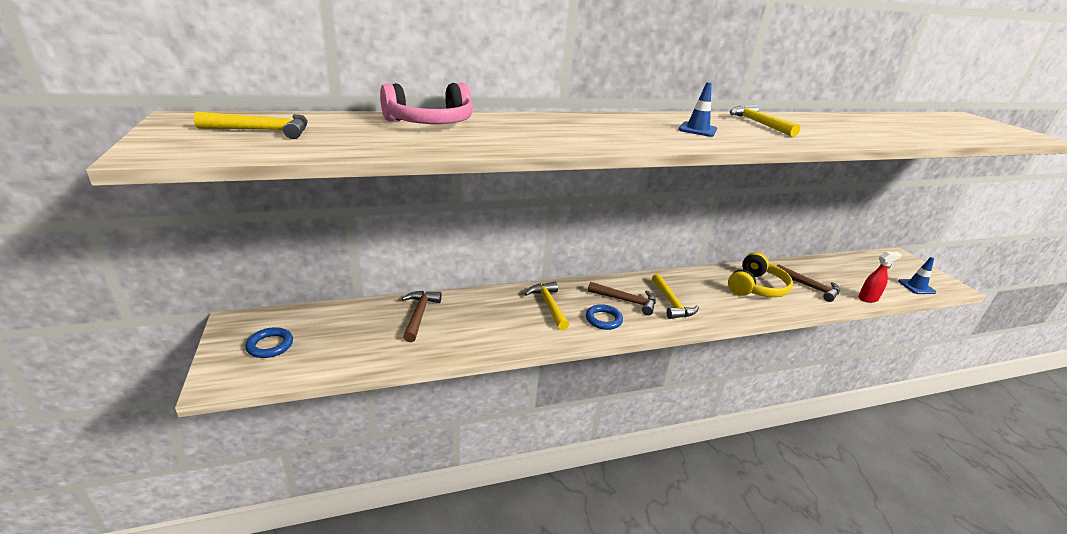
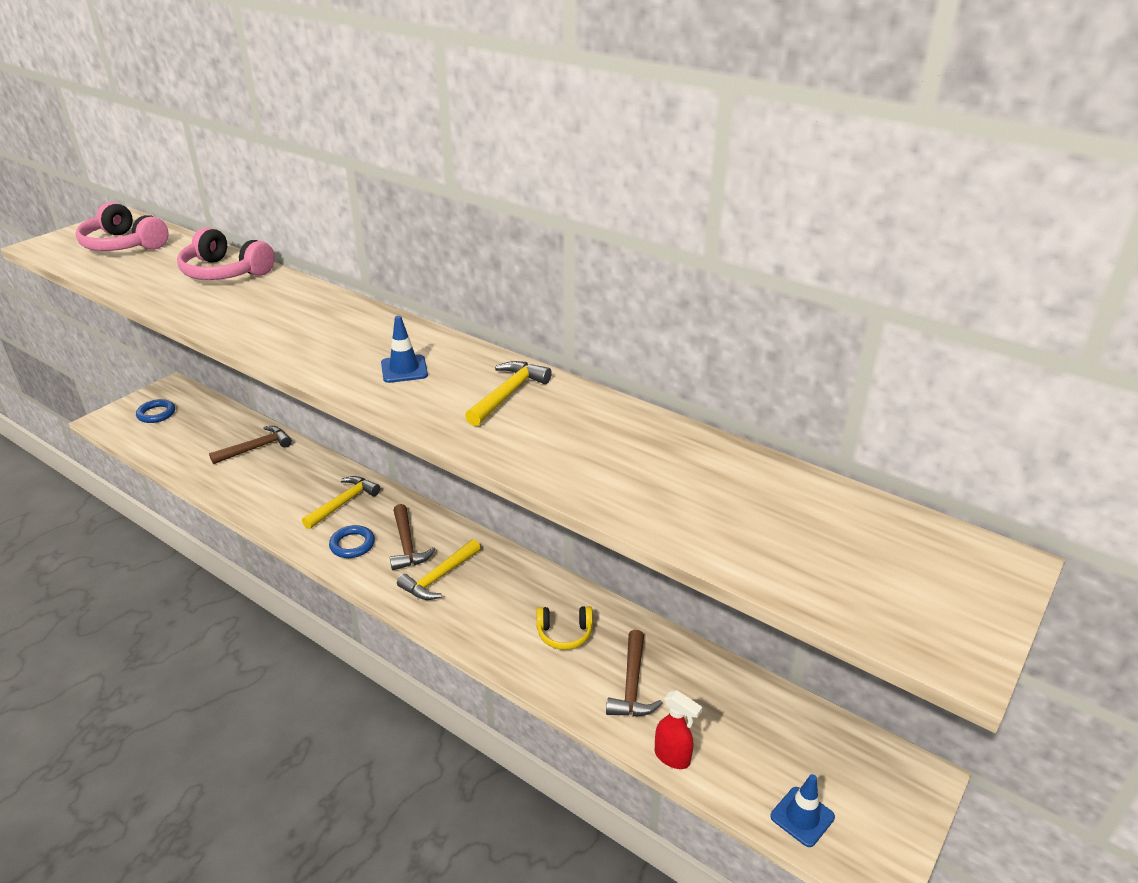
camera: 55 degrees right, 5 degrees up
yellow hammer [194,112,308,139] -> pink headphones [75,202,169,251]
yellow headphones [728,252,793,297] -> yellow headphones [536,606,593,650], size x0.61

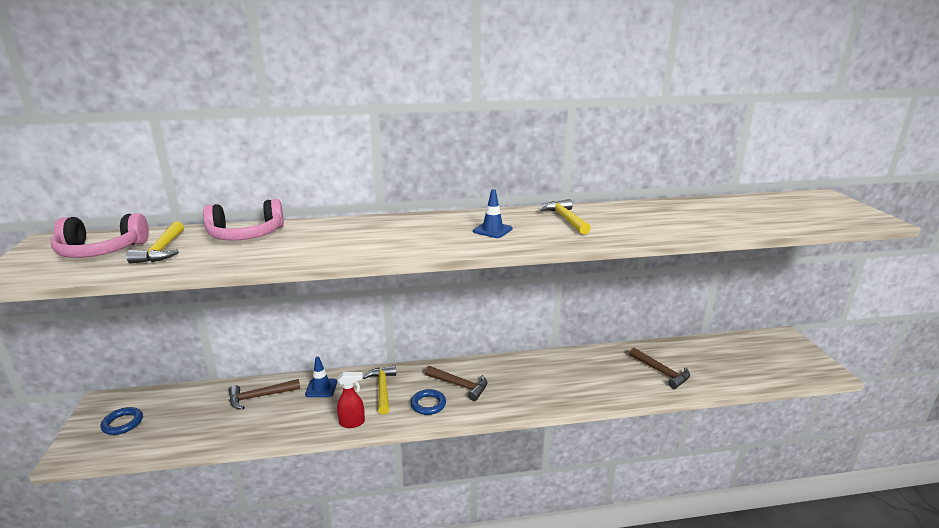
camera: 45 degrees left, 10 degrees down
brown hammer [209,426,292,464] -> brown hammer turned 120 degrees counterclockwise [229,379,300,409]
yellow hammer [397,539,481,600] -> yellow hammer moved to [126,221,184,264]
yellow headphones [536,606,593,650] -> none
red spray bottle [655,690,703,769] -> red spray bottle moved to [337,372,365,428]
blue traffic cone [770,774,835,847] -> blue traffic cone moved to [305,356,337,397]

